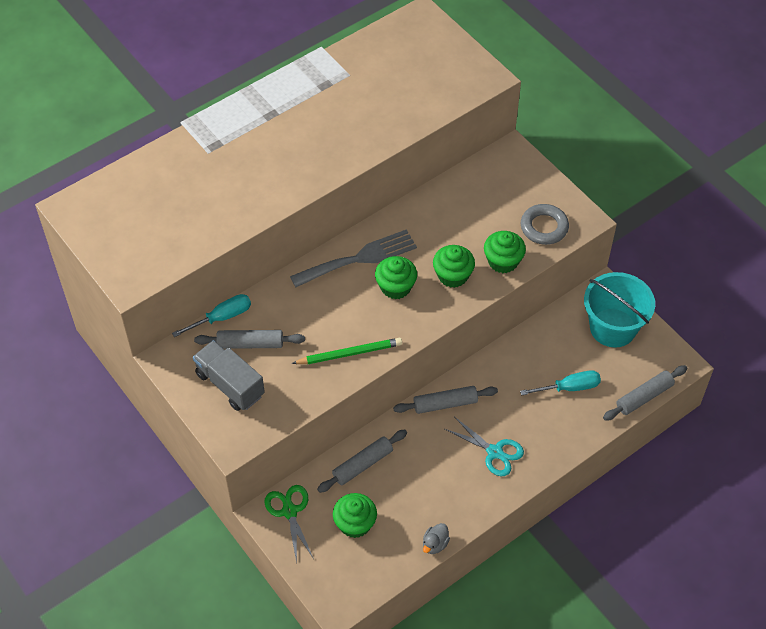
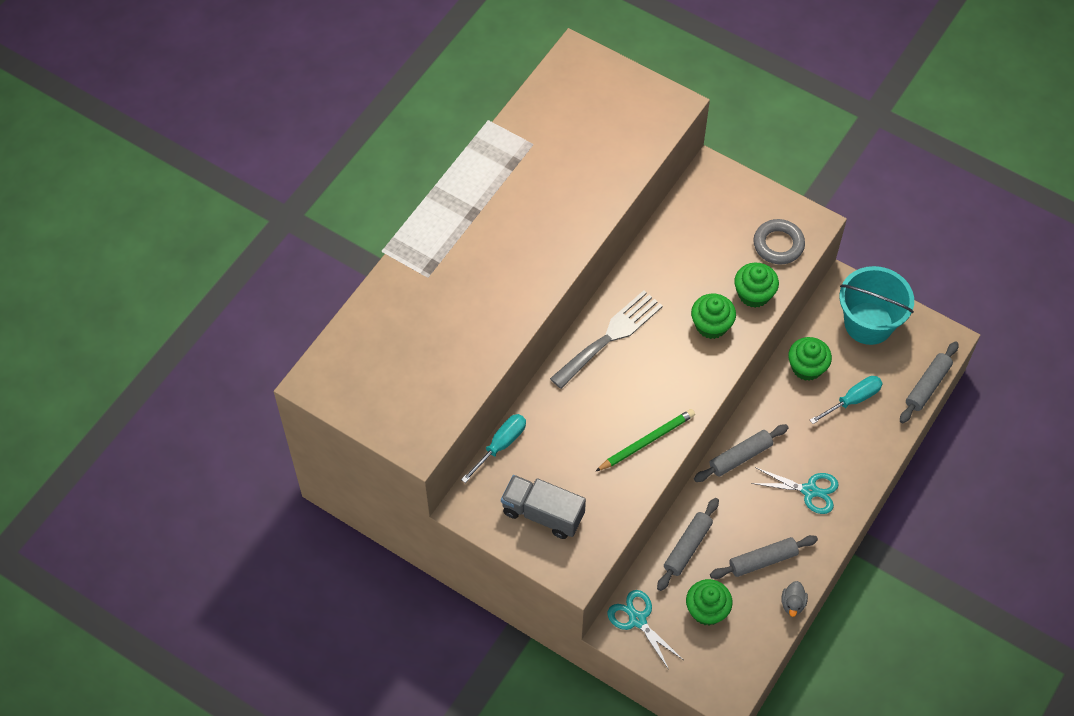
camera: 20 degrees left, 5 degrees up
grey rolling pin [194,330,305,349] -> grey rolling pin moved to [710,535,818,579]
green scissors [264,485,314,563] -> turquoise scissors [608,590,683,670]
green cupcake [375,256,417,299] -> green cupcake moved to [788,337,832,381]

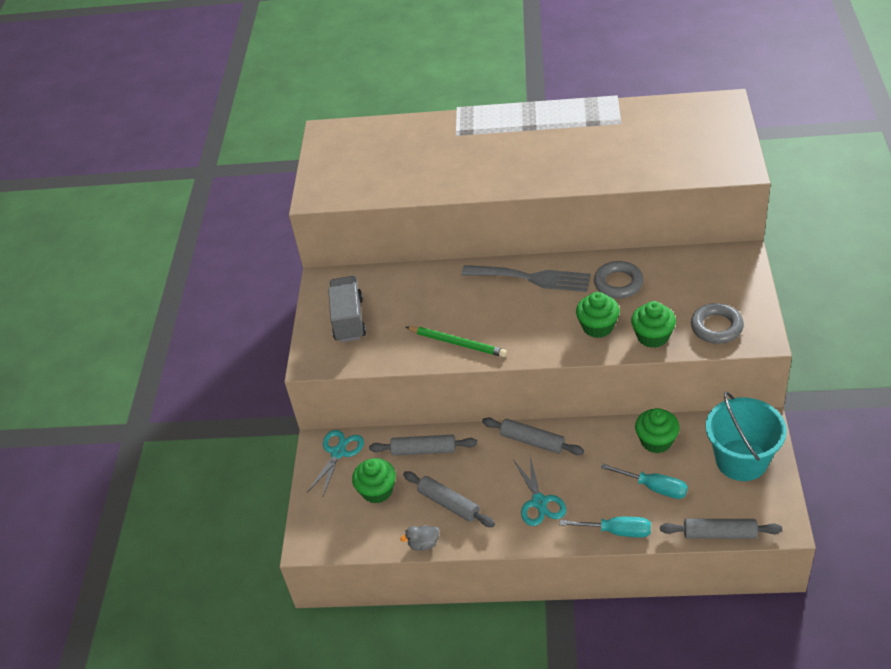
camera: 65 degrees right, 15 degrees down
turquoise screwdriver [461,414,526,483] -> turquoise screwdriver moved to [559,517,651,538]
none -> grey ring [594,261,644,298]

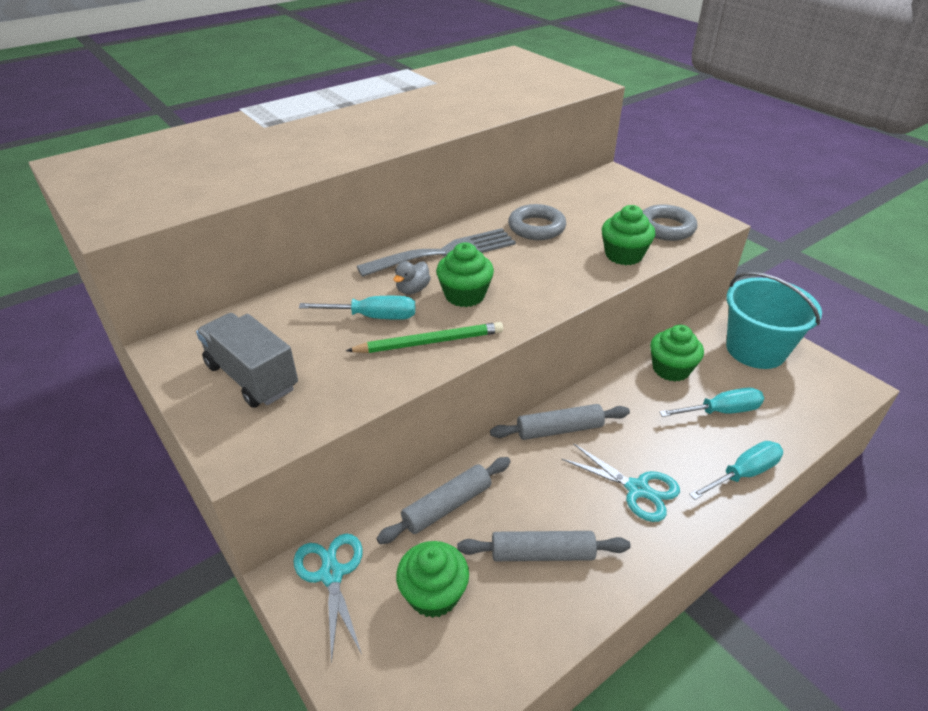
camera: 45 degrees left, 5 degrees down
grey duck [400,525,440,551] -> grey duck moved to [393,261,431,294]
green cupcake [576,292,620,338] -> green cupcake moved to [436,242,494,307]
grey rolling pin [660,519,782,539] -> none
none -> turquoise screwdriver [299,296,415,320]

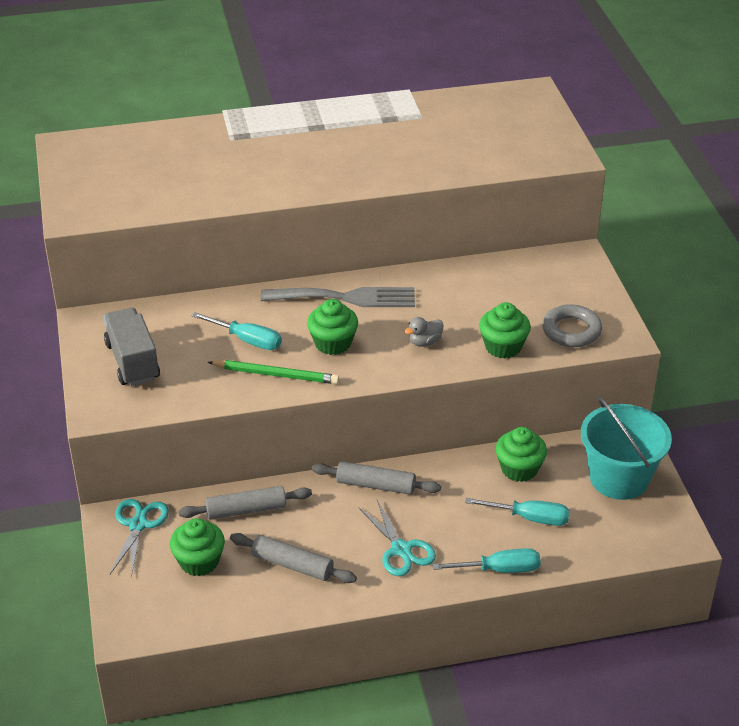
camera: 25 degrees right, 0 degrees up
grey duck [393,261,431,294] -> grey duck moved to [404,317,444,347]
grey ring [508,204,566,240] -> none

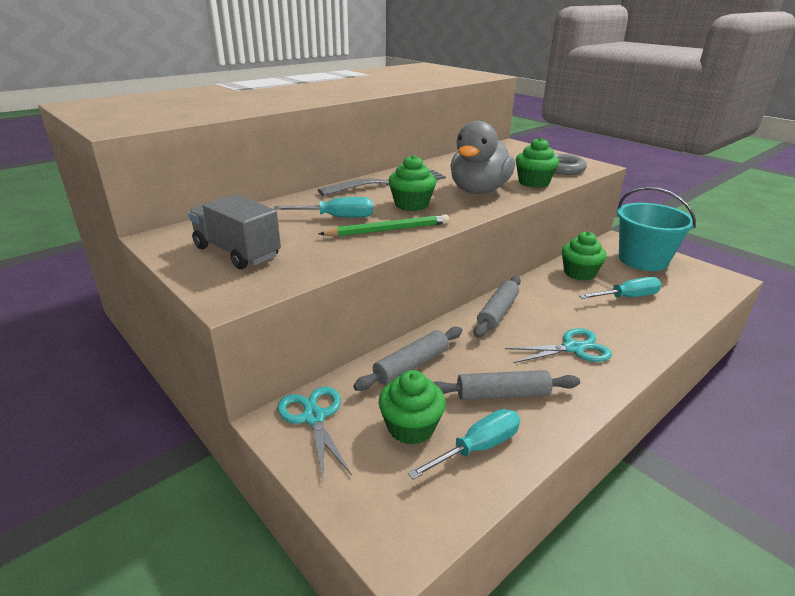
camera: 30 degrees left, 10 degrees down
grey rolling pin [312,461,441,495] -> grey rolling pin turned 45 degrees counterclockwise [474,276,521,338]
turquoise scissors [358,500,436,576] -> turquoise scissors turned 45 degrees counterclockwise [505,328,612,363]
grey duck [404,317,444,347] -> grey duck [450,121,515,194], size x2.44
turquoise screwdriver [432,548,541,573] -> turquoise screwdriver moved to [408,409,520,480]

